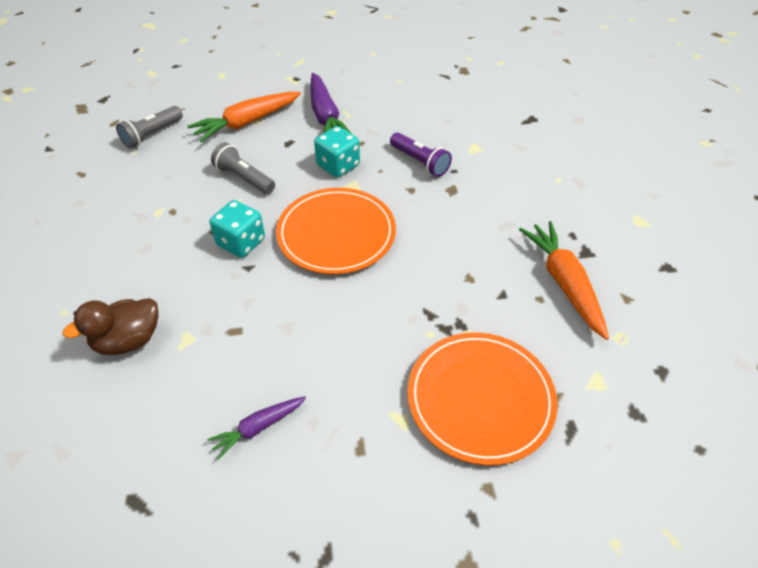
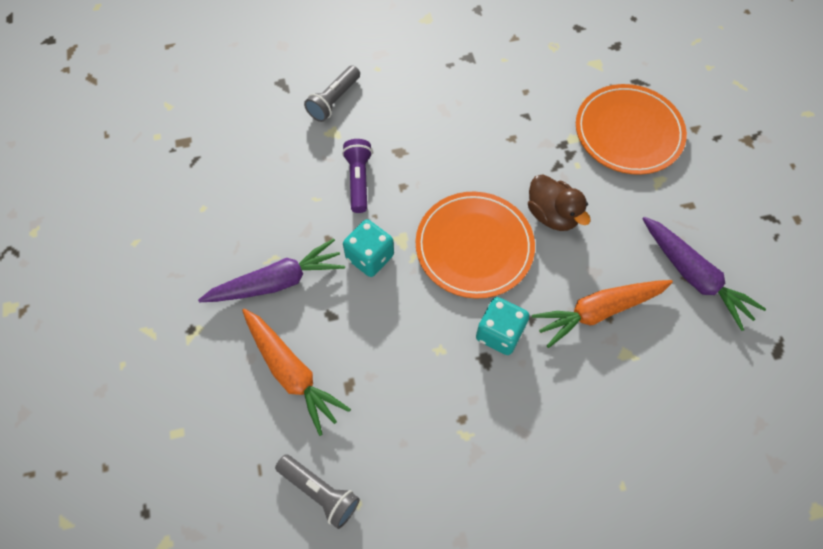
camera: 95 degrees left, 15 degrees up
brown duck [62,298,158,355] -> brown duck moved to [528,174,591,231]
purple carrot [207,396,306,460] -> purple carrot [642,217,766,331], size x1.76
grey flashlight [211,142,275,194] -> grey flashlight moved to [304,65,360,122]
purple flashlight [390,132,452,177] -> purple flashlight turned 45 degrees counterclockwise [342,139,372,213]
orange carrot [519,221,609,340] -> orange carrot moved to [532,280,673,348]

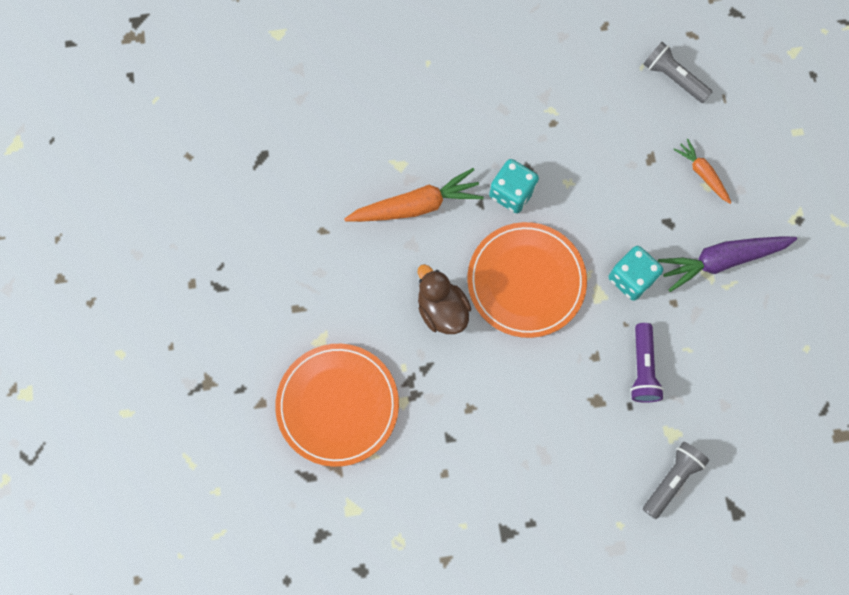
camera: 175 degrees left, 10 degrees up
orange carrot [242,309,351,436] -> orange carrot [673,139,731,204], size x0.57
purple carrot [642,217,766,331] -> none

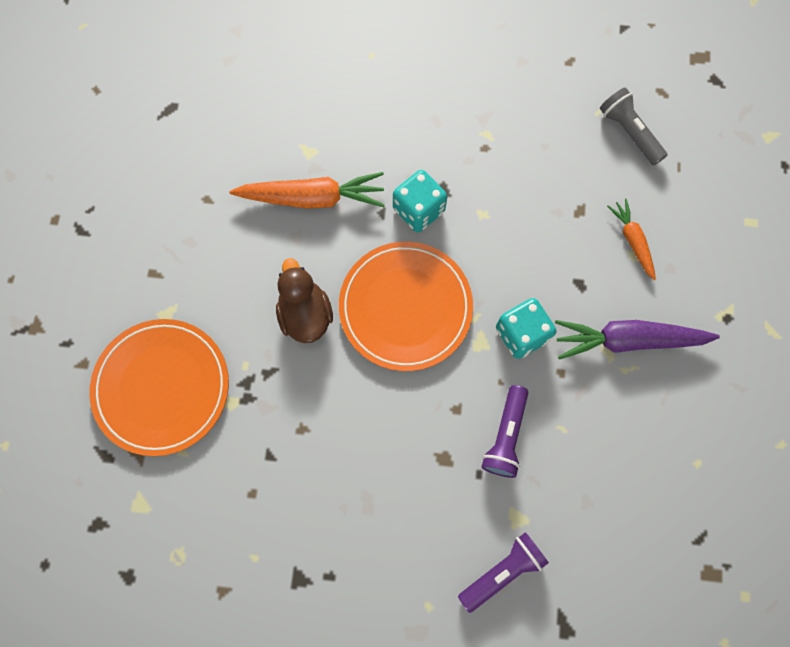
camera: 15 degrees right, 0 degrees up
grey flashlight [643,442,709,519] -> purple flashlight [458,532,549,613]

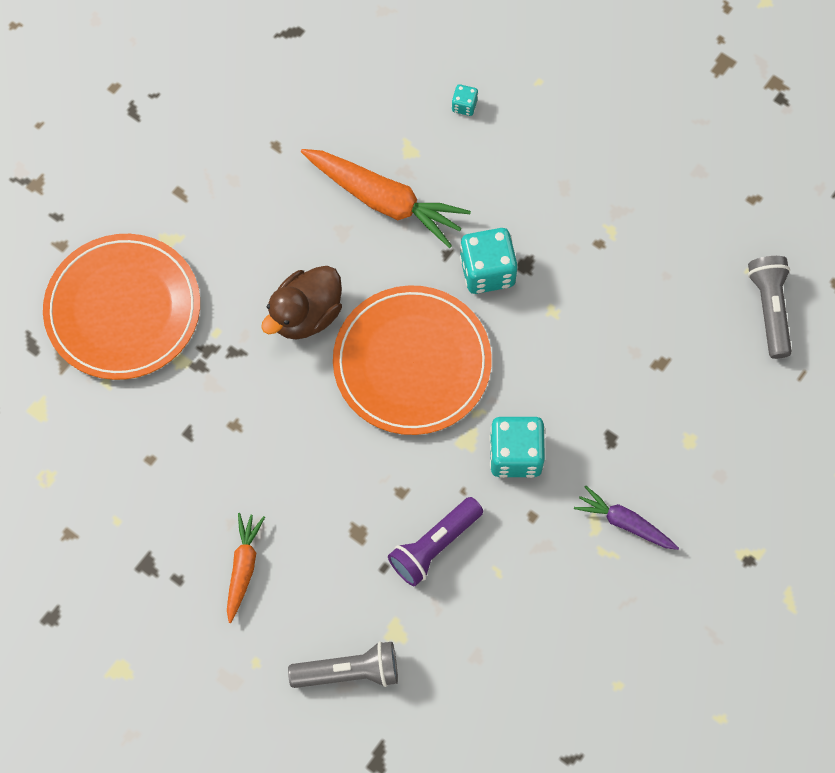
camera: 30 degrees right, 5 degrees down
brown duck [276,258,333,343] -> brown duck turned 150 degrees counterclockwise [261,266,342,339]
purple flashlight [458,532,549,613] -> grey flashlight [288,641,398,688]
purple carrot [555,320,720,360] -> purple carrot [574,486,679,550], size x0.57
orange carrot [607,199,656,280] -> orange carrot moved to [227,513,265,623]
none -> turquoise dice [452,84,478,116]

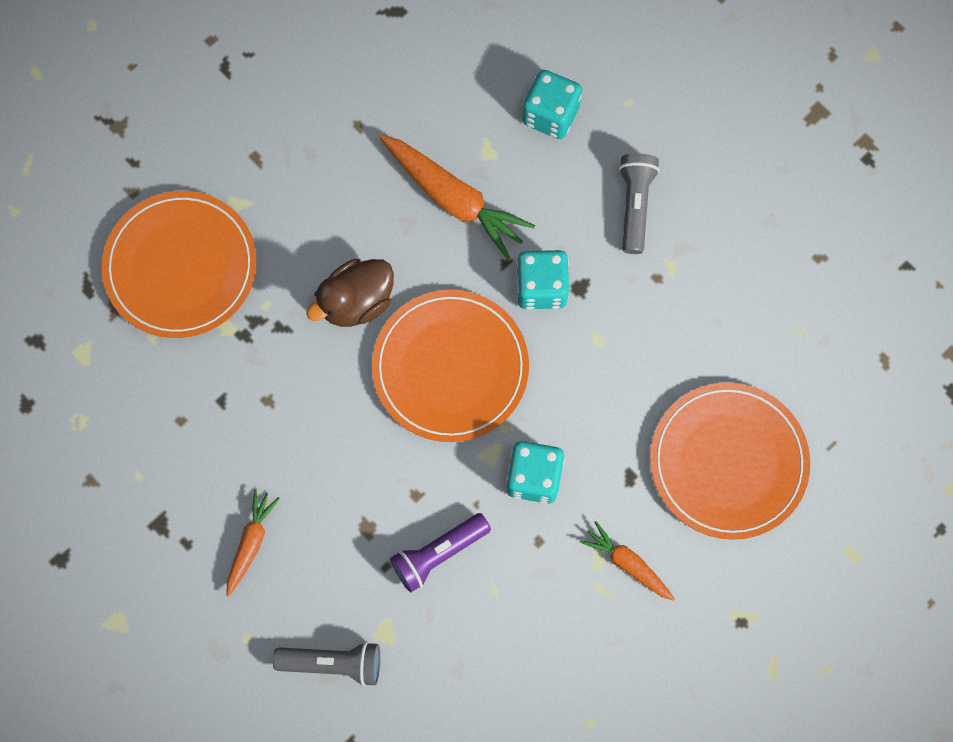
camera: 10 degrees right, 5 degrees up
turquoise dice [452,84,478,116] -> turquoise dice [522,70,582,139], size x2.11
purple carrot [574,486,679,550] -> orange carrot [580,521,675,601]
grey flashlight [748,256,792,359] -> grey flashlight moved to [619,153,660,254]
none -> orange plate [650,382,810,540]

